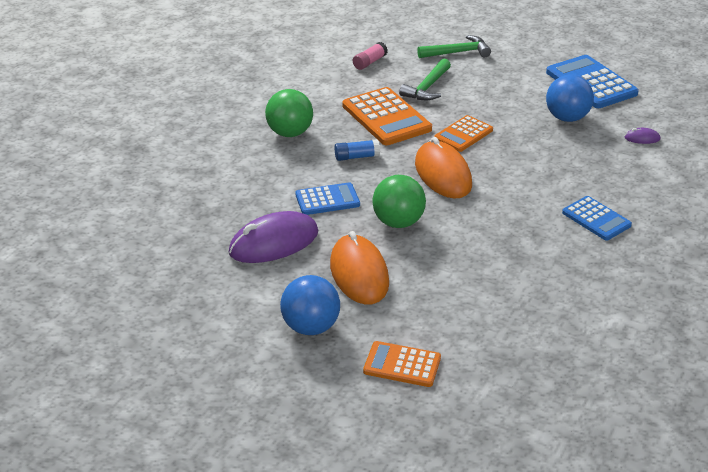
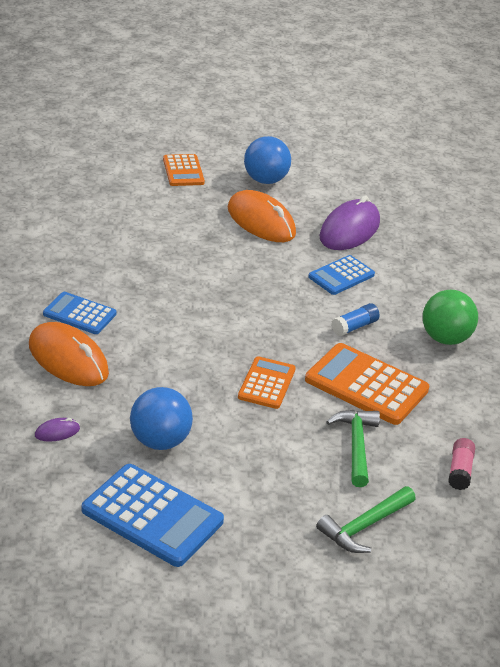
camera: 150 degrees right, 0 degrees up
orange calculator [363,341,441,387] -> orange calculator turned 90 degrees clockwise [163,154,205,186]
green ball [372,175,426,228] -> none
orange mouse [415,137,472,198] -> orange mouse moved to [29,322,109,386]

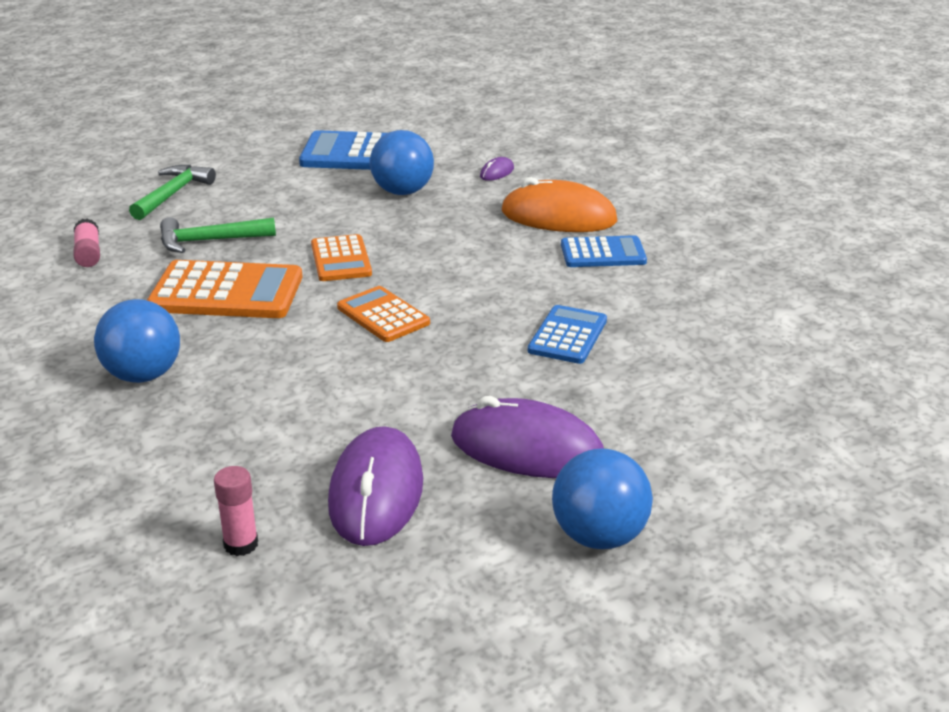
camera: 155 degrees right, 5 degrees down
orange calculator [163,154,205,186] -> orange calculator moved to [337,286,430,342]
orange mouse [228,190,296,242] -> purple mouse [451,396,604,478]
blue calculator [308,255,375,295] -> blue calculator moved to [528,305,607,364]
green hammer [326,410,380,487] -> green hammer turned 105 degrees clockwise [160,217,276,253]
blue glue stick [331,303,380,336] -> none
green ball [423,290,478,345] -> blue ball [94,299,180,383]
none -> pink glue stick [214,466,258,556]

